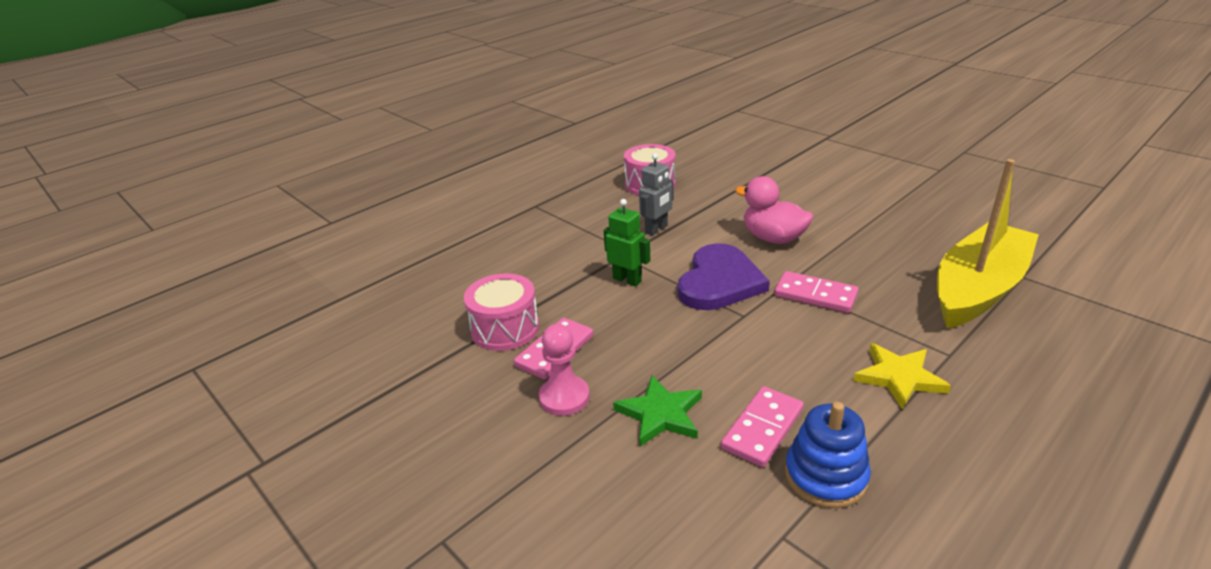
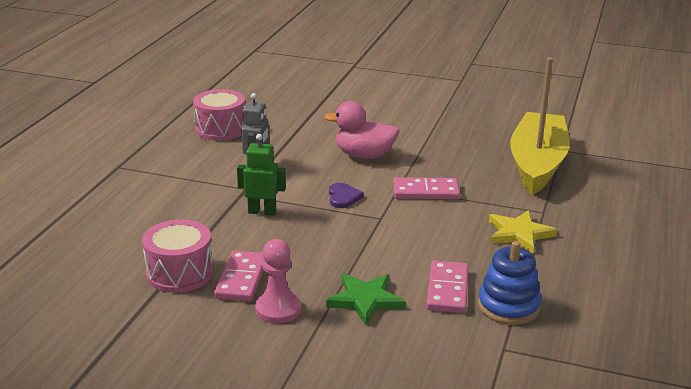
camera: 30 degrees left, 5 degrees down
purple heart [678,243,770,310] -> purple heart [329,183,364,208], size x0.45

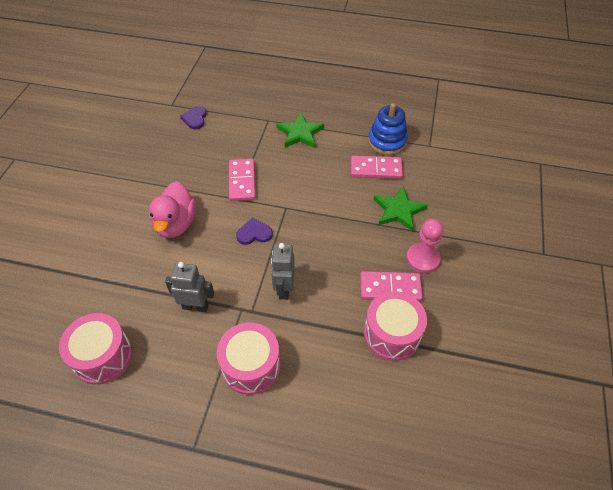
camera: 95 degrees left, 25 degrees up
green robot [237,134,286,216] -> grey robot [271,243,295,300]
yellow star [489,210,557,253] -> green star [276,112,324,148]
yellow boat [510,58,570,195] -> purple heart [180,106,207,129]
none -> pink drum [217,323,280,395]

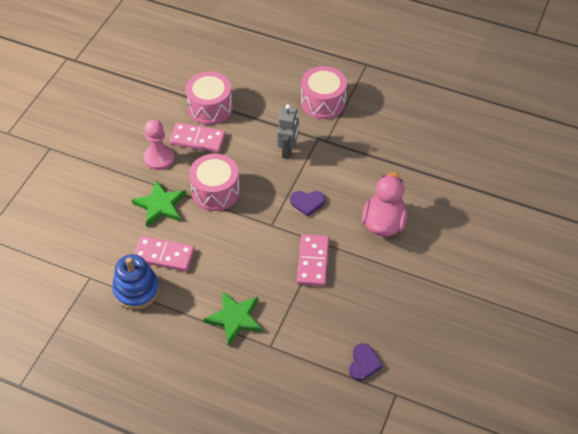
camera: 170 degrees left, 0 degrees up
pink drum [59,313,133,385] -> pink drum moved to [189,154,240,211]
grey robot [165,262,214,312] -> none

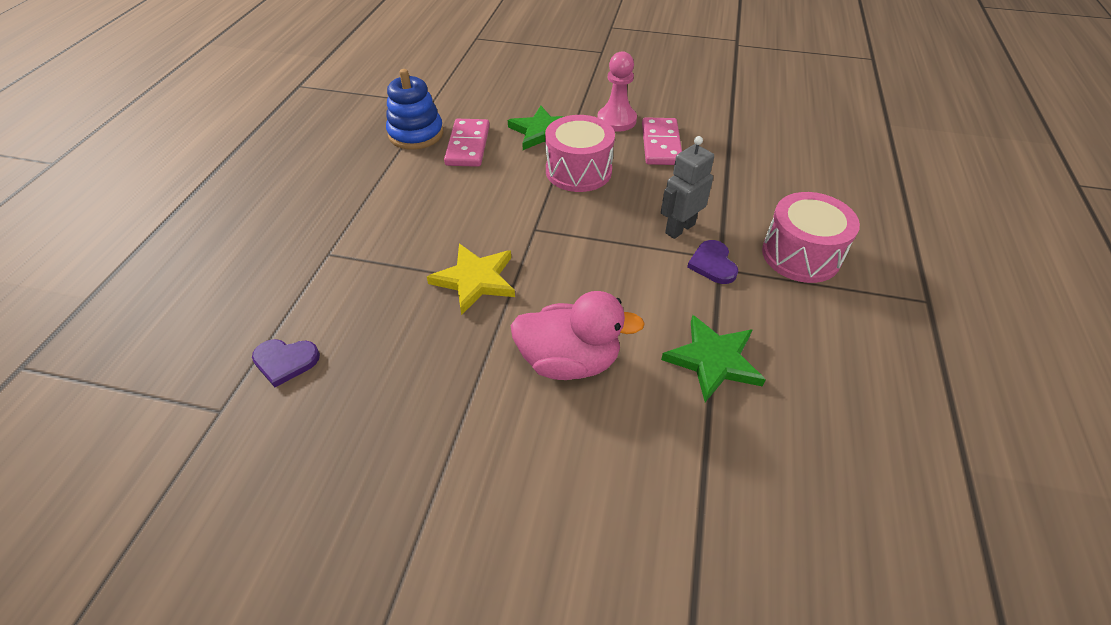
camera: 80 degrees right, 5 degrees down
pink drum [185,71,233,125] -> none
green star [204,292,262,346] -> green star moved to [661,315,766,402]
grey robot [277,104,299,159] -> grey robot turned 135 degrees clockwise [661,136,714,239]
purple heart [290,191,325,217] -> purple heart moved to [687,240,738,284]
pink domino [297,234,329,286] -> yellow star [427,244,515,315]

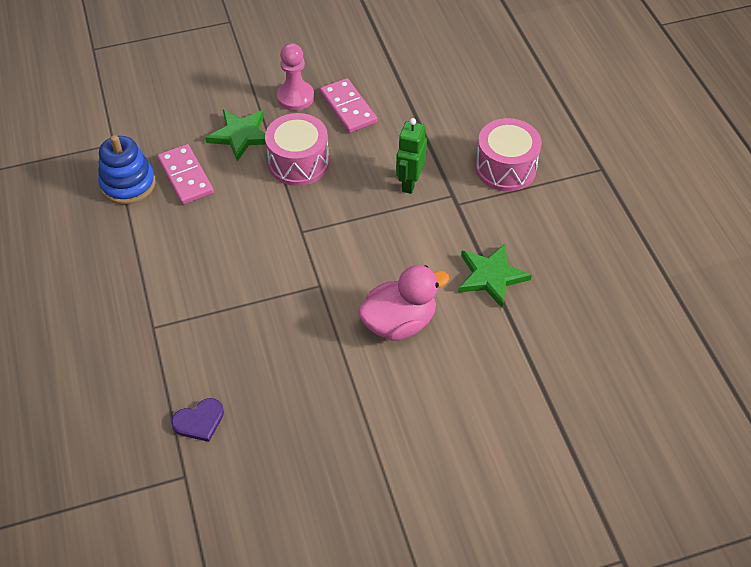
camera: 30 degrees left, 5 degrees up
yellow star [427,244,515,315] -> none
grey robot [661,136,714,239] -> green robot [396,118,427,194]
purple heart [687,240,738,284] -> none

